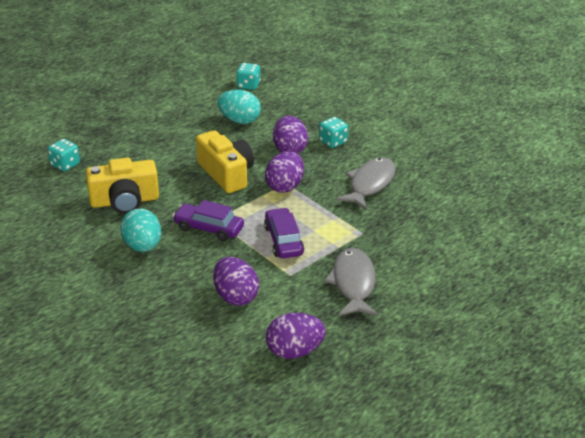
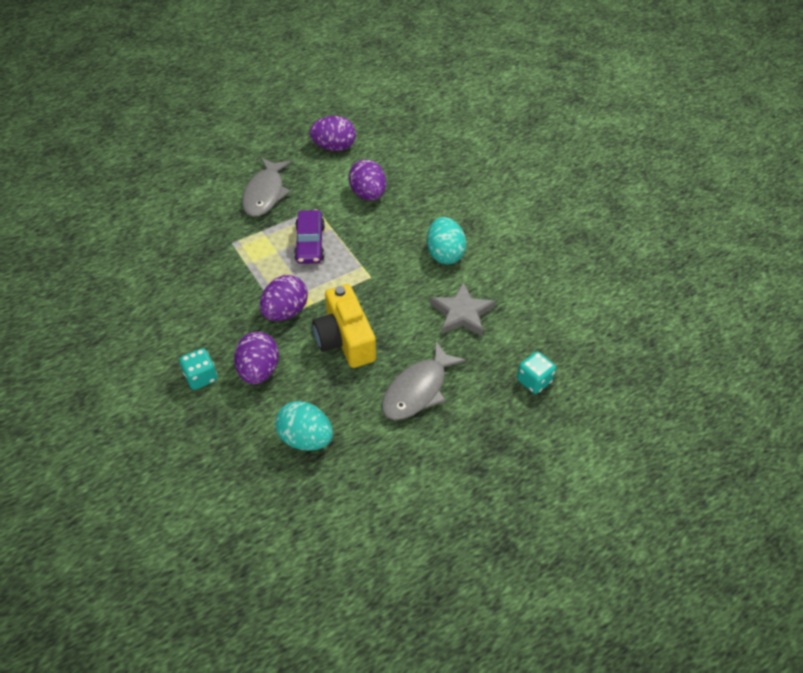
camera: 170 degrees left, 15 degrees up
yellow camera [86,158,159,214] -> grey star [430,282,496,337]
purple car [173,200,244,241] -> none
turquoise dice [236,63,261,90] -> none
grey fish [336,157,396,210] -> grey fish moved to [381,342,467,420]

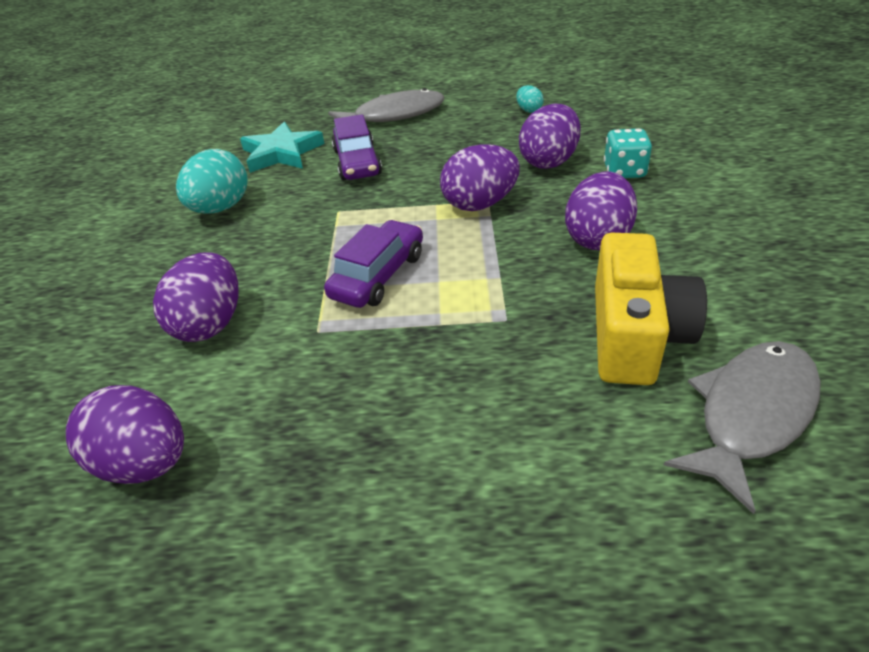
camera: 145 degrees left, 10 degrees down
grey fish [242,157,291,217] -> grey fish moved to [664,341,821,514]
turquoise egg [275,401,333,451] -> turquoise egg [516,85,544,113], size x0.49
yellow camera [312,284,376,368] -> yellow camera moved to [595,233,707,385]
grey star [430,282,496,337] -> turquoise star [240,122,324,173]
turquoise dice [517,352,556,394] -> none
none -> purple car [332,114,382,180]
none -> purple egg [565,171,637,250]

